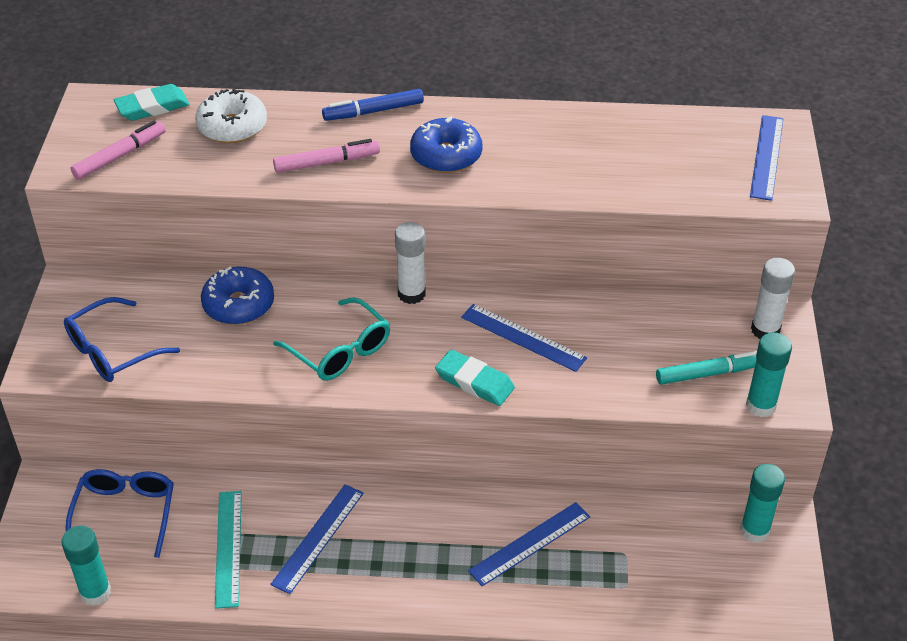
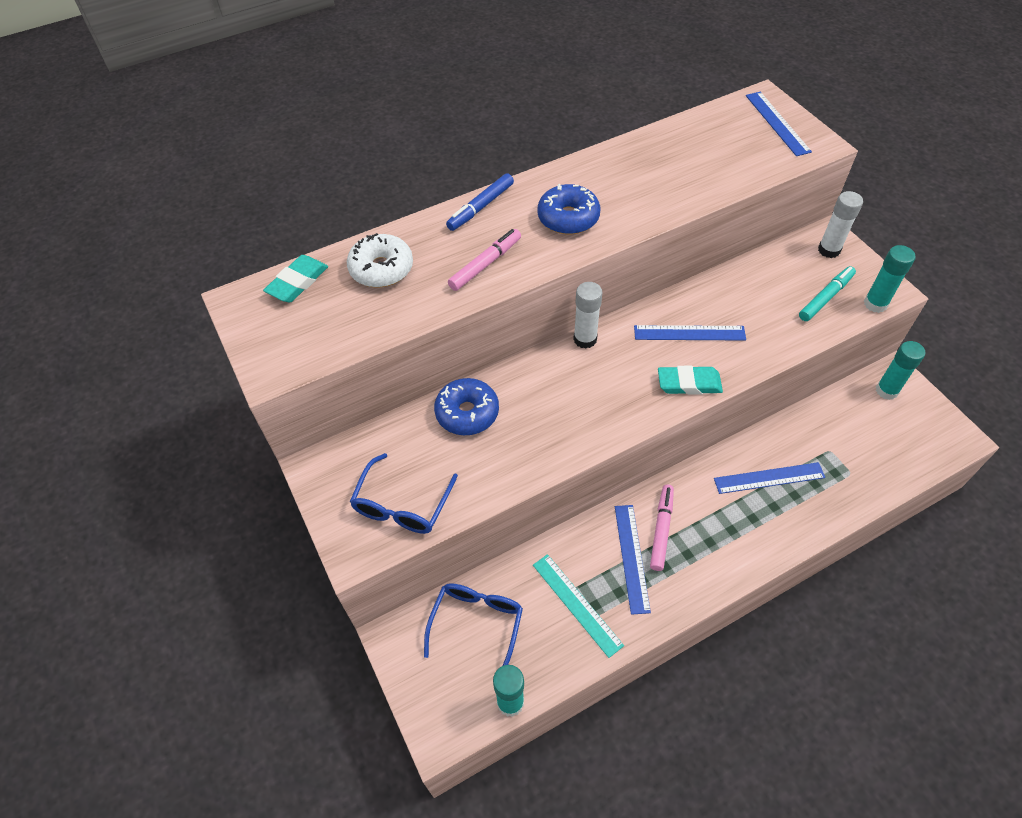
camera: 30 degrees left, 10 degrees up
blue glasses [66,469,174,558] -> blue glasses turned 45 degrees clockwise [424,583,523,666]
pink marker [71,120,166,180] -> pink marker moved to [650,485,674,571]
turquoise glasses [273,297,390,381] -> none
blue ruler [468,502,591,586] -> blue ruler turned 60 degrees clockwise [714,462,825,494]

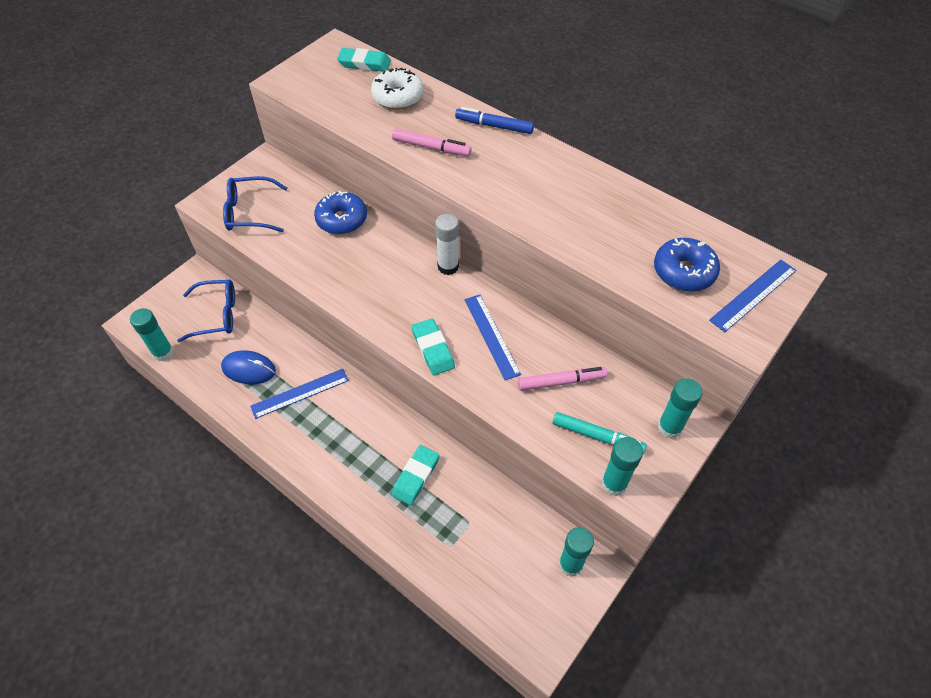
camera: 65 degrees right, 0 degrees up
turquoise ruler [533,554,624,658] -> blue mouse [221,350,276,384]
blue donut [537,184,600,235] -> blue donut moved to [654,238,720,292]
pink marker [650,485,674,571] -> pink marker moved to [518,367,607,391]
blue ruler [714,462,825,494] -> turquoise eraser [391,445,440,505]
white glue stick [818,191,863,258] -> turquoise glue stick [657,378,703,439]

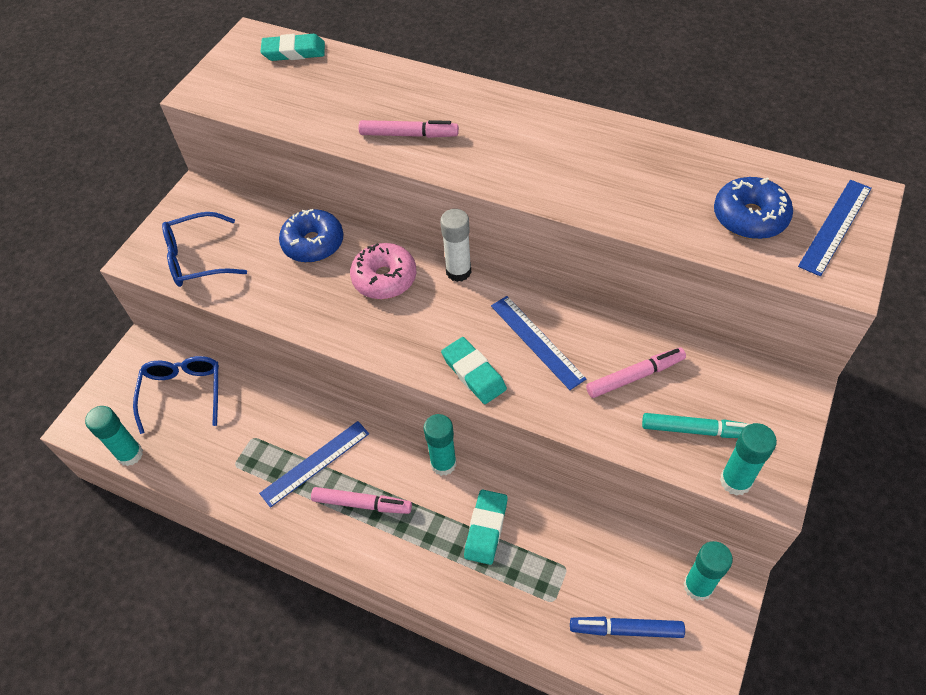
camera: 10 degrees left, 0 degrees up
blue glasses [177,280,235,342] -> blue glasses turned 75 degrees counterclockwise [133,356,219,434]
blue mouse [221,350,276,384] -> none
white donut [371,68,424,110] -> none
blue marker [455,107,534,134] -> blue marker moved to [570,617,685,638]
turquoise glue stick [657,378,703,439] -> turquoise glue stick moved to [424,414,456,476]
none -> pink marker [311,487,412,514]
none -> pink donut [350,243,416,299]

